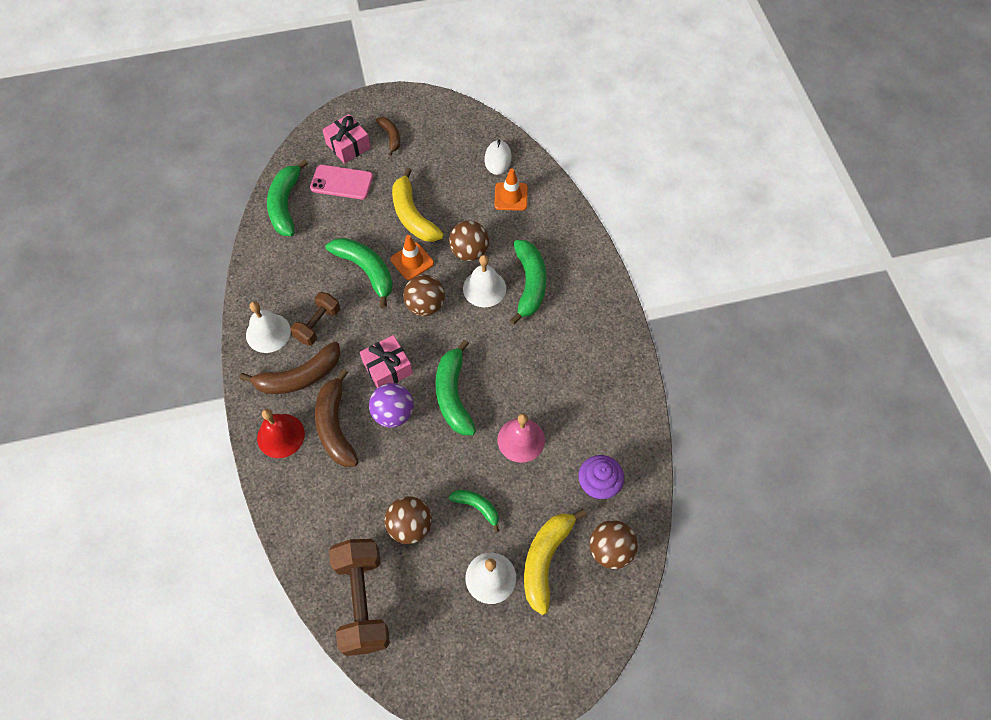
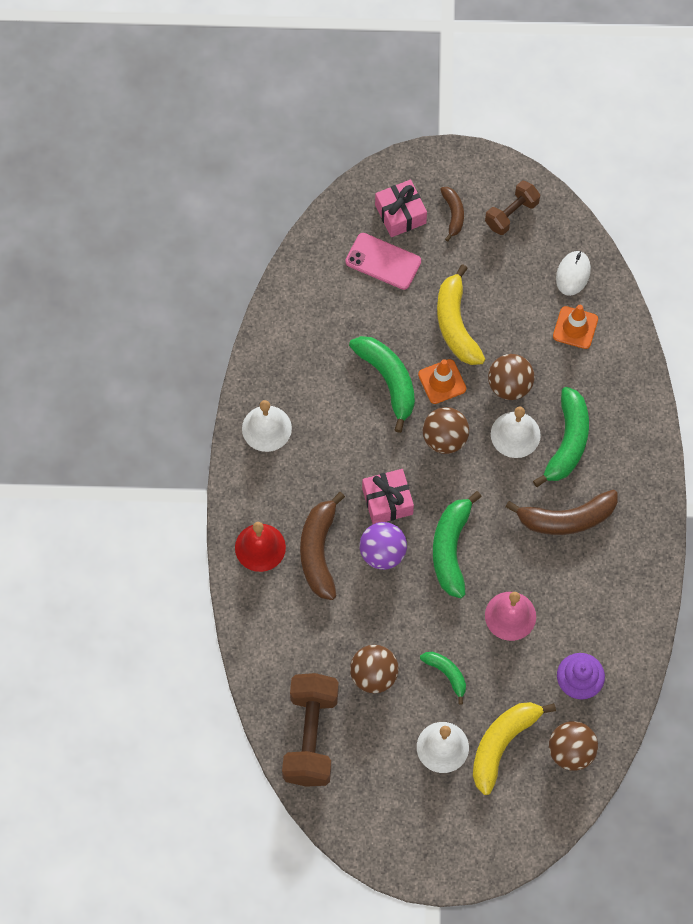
camera: 15 degrees right, 5 degrees up
brown banana [240,341,341,394] -> brown banana moved to [506,490,618,535]
green banana [267,159,308,236] -> none
brown dumbbell [290,292,340,345] -> brown dumbbell moved to [485,181,540,235]

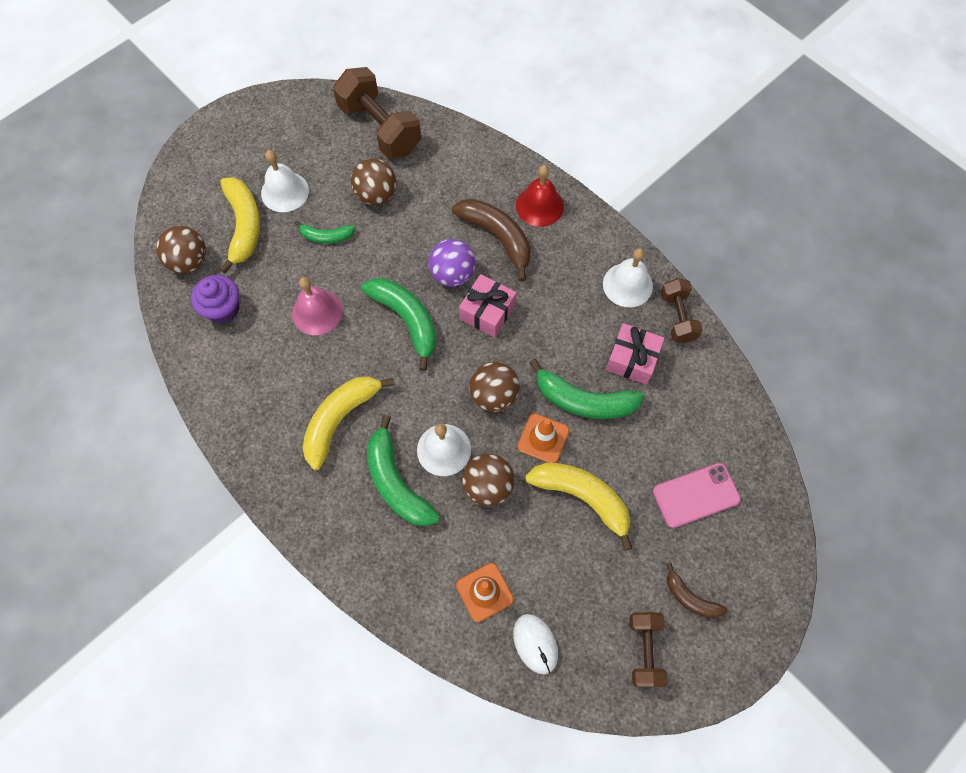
camera: 135 degrees right, 0 degrees up
pink gift [375,180,427,237] -> pink gift moved to [606,323,665,385]
brown banana [506,490,618,535] -> yellow banana [302,376,395,470]
none -> brown dumbbell [661,278,703,343]

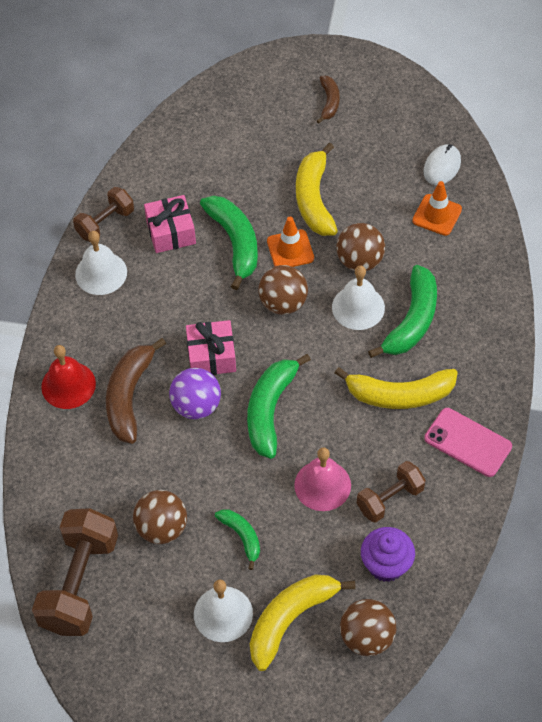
camera: 125 degrees left, 10 degrees down
brown dumbbell [630,612,668,687] -> brown dumbbell moved to [357,461,425,523]
pink phone [653,463,741,528] -> pink phone moved to [424,408,512,477]

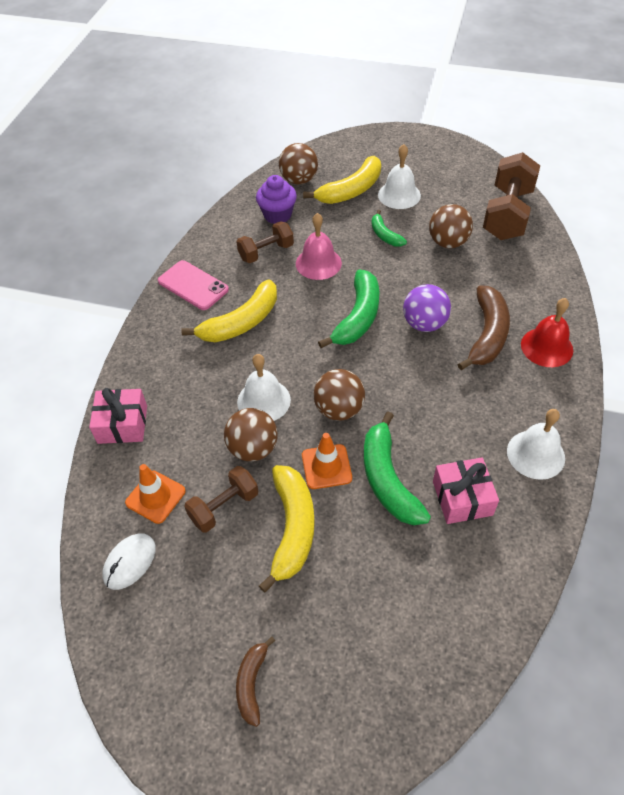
camera: 175 degrees left, 5 degrees down
brown dumbbell [73,187,134,242] -> brown dumbbell moved to [184,466,258,533]
pink gift [186,320,236,375] -> pink gift moved to [89,388,147,444]
yellow banana [335,367,458,409] -> yellow banana turned 135 degrees clockwise [181,279,277,342]
green banana [368,265,437,358] -> none

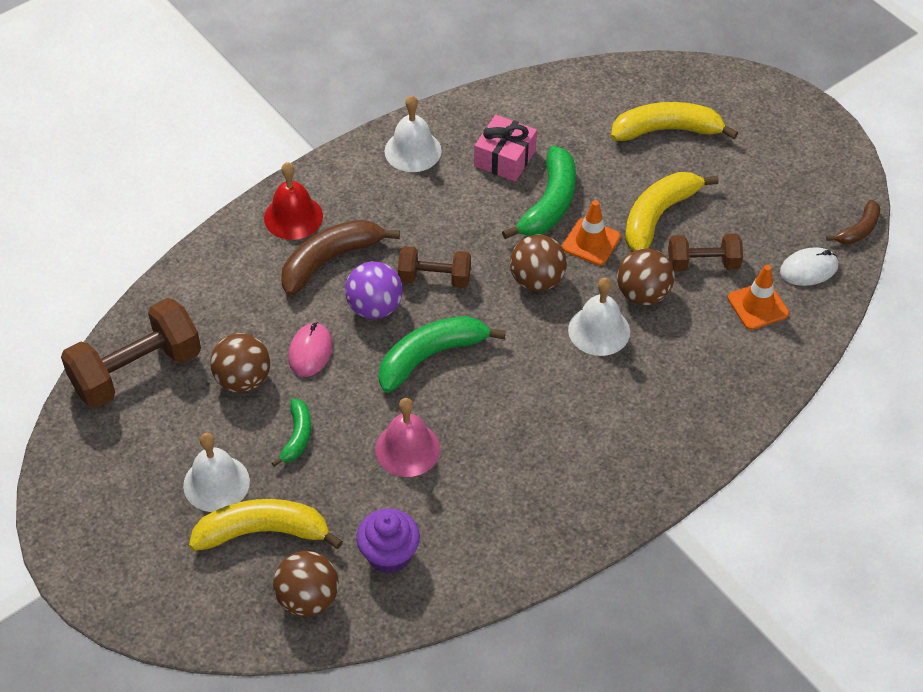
camera: 145 degrees left, 0 degrees up
pink gift [89,388,147,444] -> none
pink phone [158,260,229,310] -> none
yellow banana [181,279,277,342] -> yellow banana moved to [611,102,738,141]
brown dumbbell [236,221,294,263] -> brown dumbbell moved to [398,246,471,288]
brown banana [236,636,275,727] -> brown banana moved to [826,199,881,244]
none -> pink mouse [288,322,332,377]

